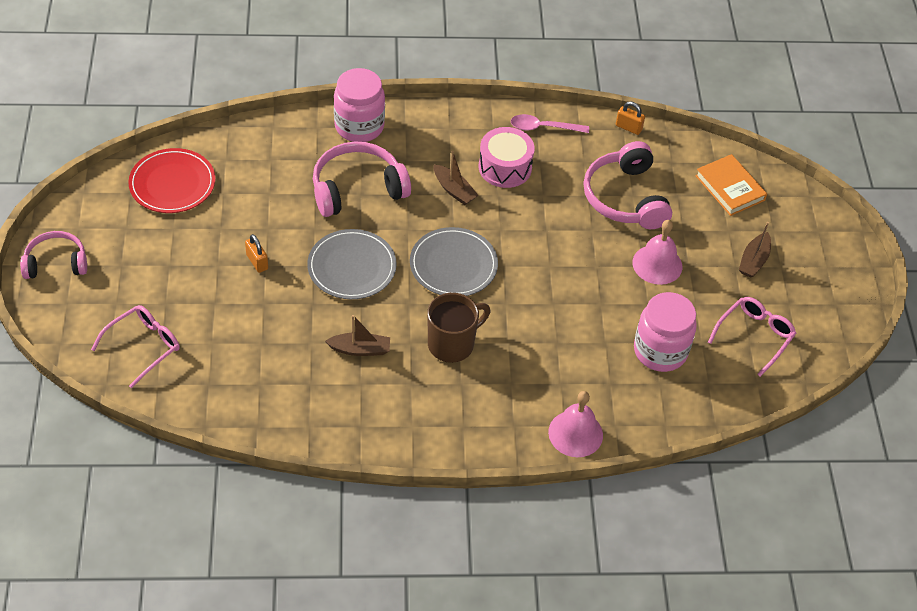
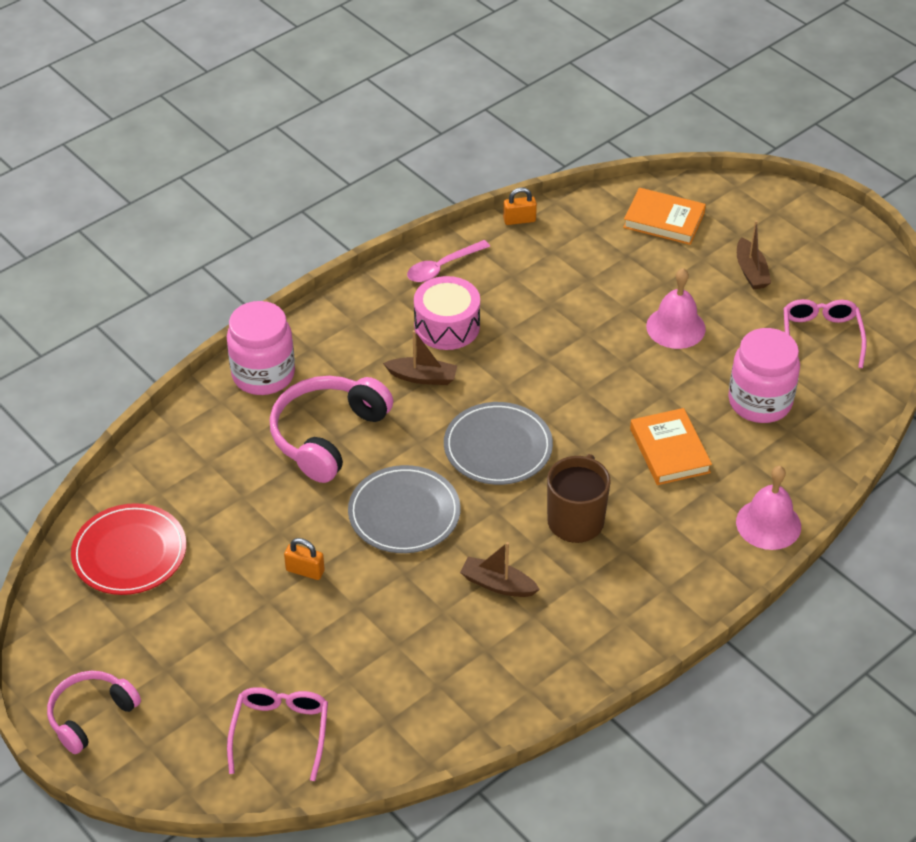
camera: 35 degrees left, 5 degrees down
brown boat [325,315,390,356] -> brown boat turned 120 degrees counterclockwise [460,542,540,597]
pink headphones [584,141,672,229] -> none
none -> orange book [630,408,712,485]

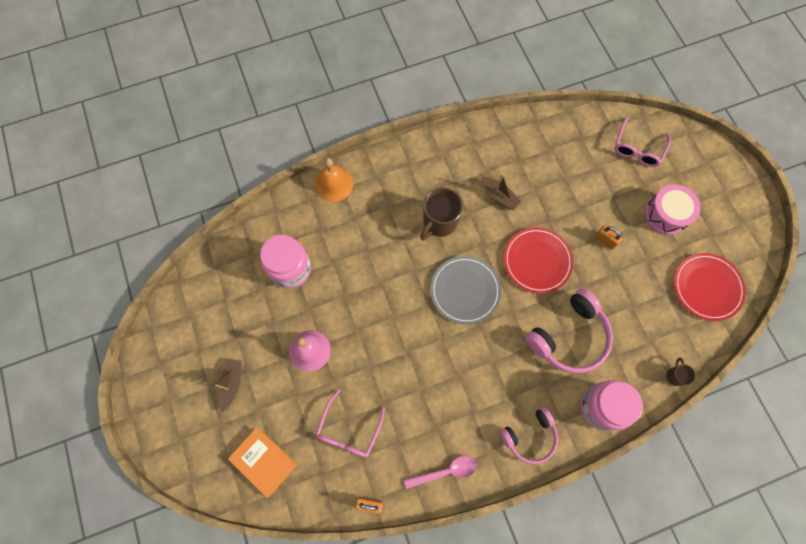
camera: 160 degrees left, 25 degrees up
pink headphones [47,671,141,754] -> pink headphones moved to [500,407,558,464]
grey plate [348,465,461,553] -> red plate [504,227,573,294]
brown boat [383,330,457,385] -> none
pink drum [414,276,480,350] -> pink drum moved to [645,184,701,235]
orange book [630,408,712,485] -> none
pink bell [736,466,801,550] -> orange bell [315,158,353,202]
pink glasses [784,299,866,368] -> pink glasses moved to [316,389,385,457]
none -> brown mug [666,358,696,386]

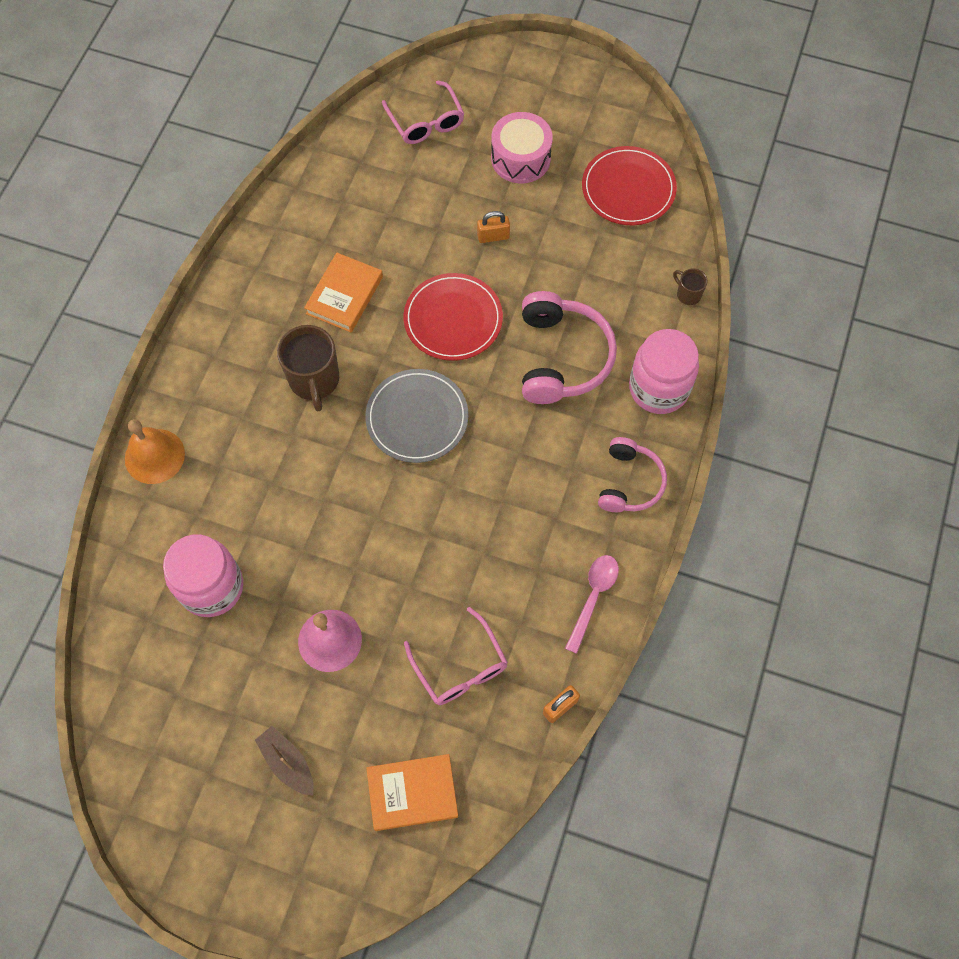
camera: 50 degrees left, 5 degrees down
brown boat [481,174,521,210] -> orange book [304,253,383,332]

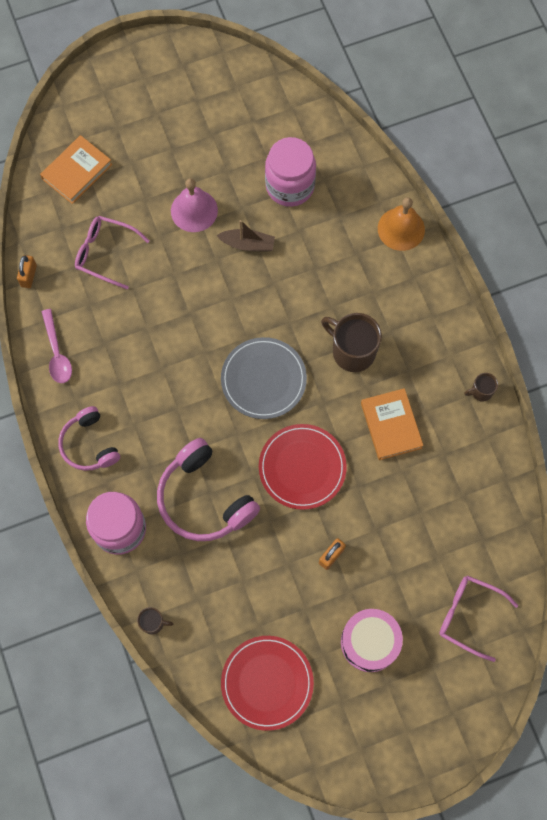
camera: 140 degrees right, 5 degrees up
brown boat [255,726,314,796] -> brown boat moved to [216,220,275,252]
none -> brown mug [464,373,498,402]

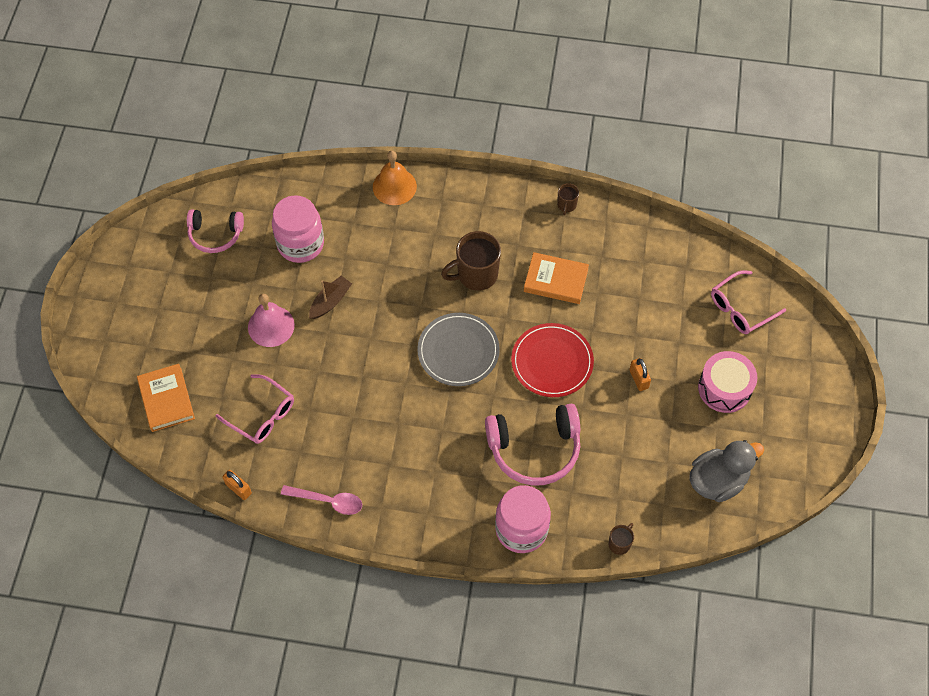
camera: 60 degrees left, 10 degrees down
pink headphones [58,406,120,471] -> pink headphones moved to [187,209,244,253]
pink glasses [75,216,150,289] -> pink glasses turned 105 degrees counterclockwise [215,374,294,444]
red plate [221,636,314,731] -> grey duck [689,440,764,502]

